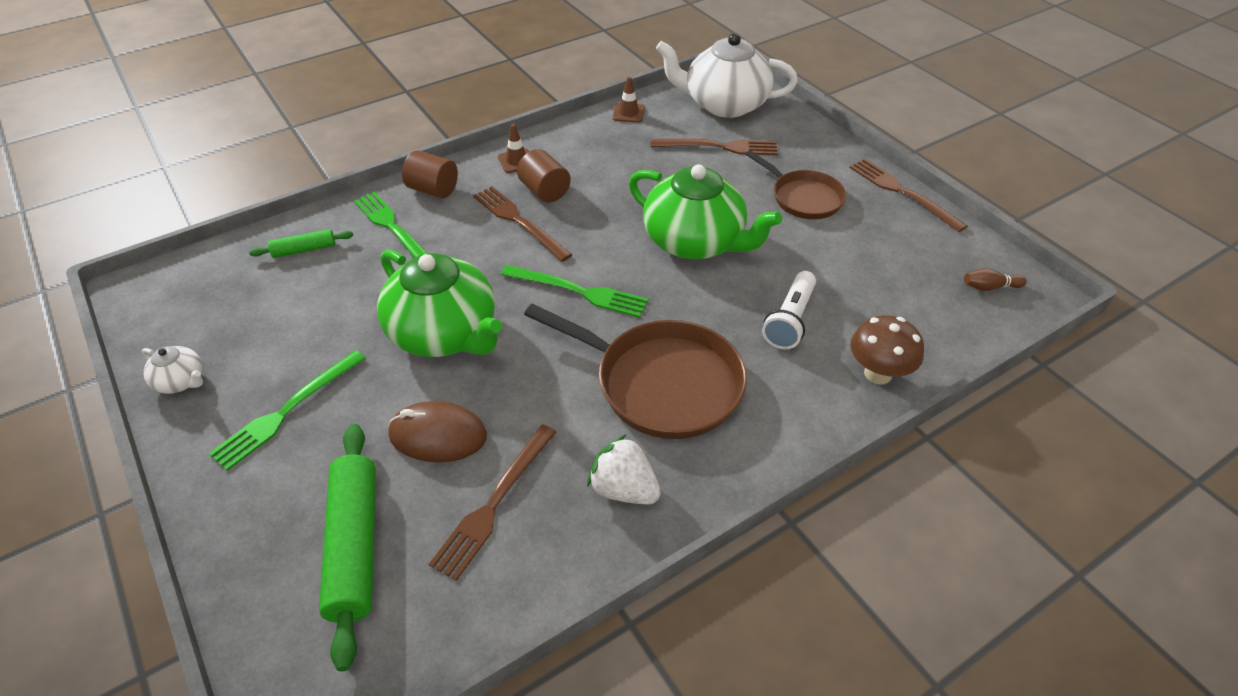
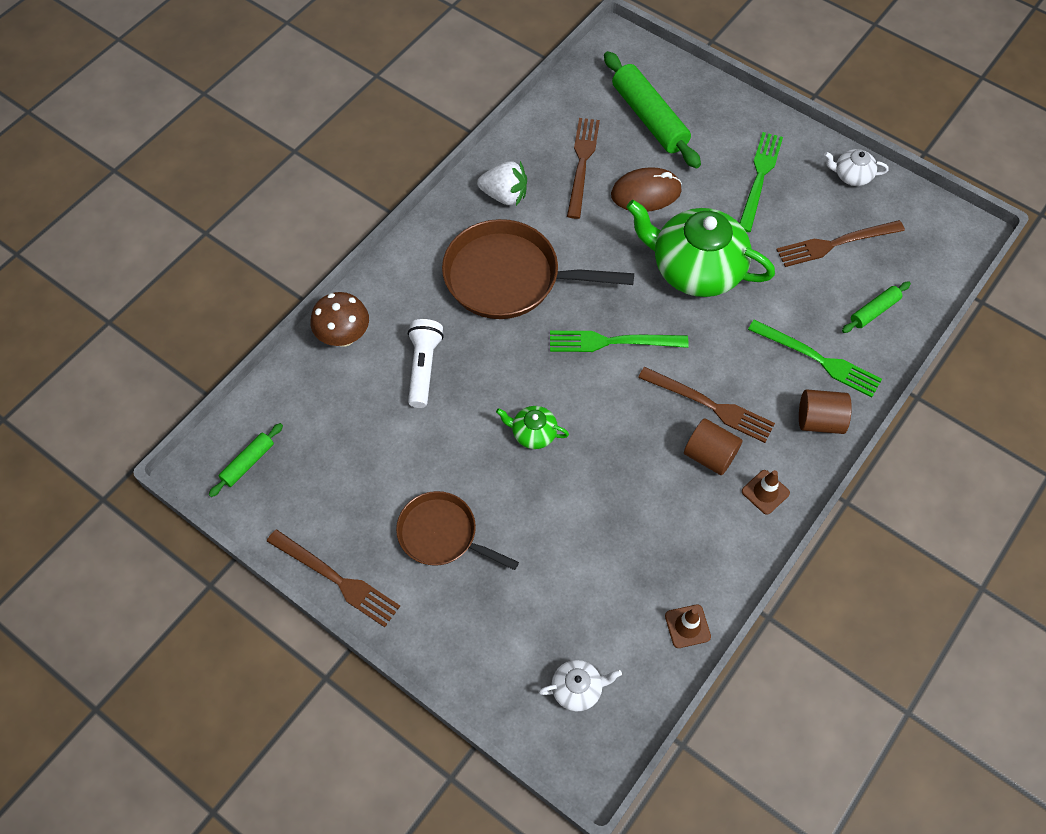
camera: 160 degrees right, 15 degrees up
green teapot [629,164,782,259] -> green teapot [496,406,569,449], size x0.44
brown fork [651,139,778,155] -> brown fork moved to [776,220,905,267]
white teapot [656,33,798,118] -> white teapot [539,660,622,712], size x0.44
brown bowling pin [964,268,1027,291] -> green rolling pin [209,423,283,497]

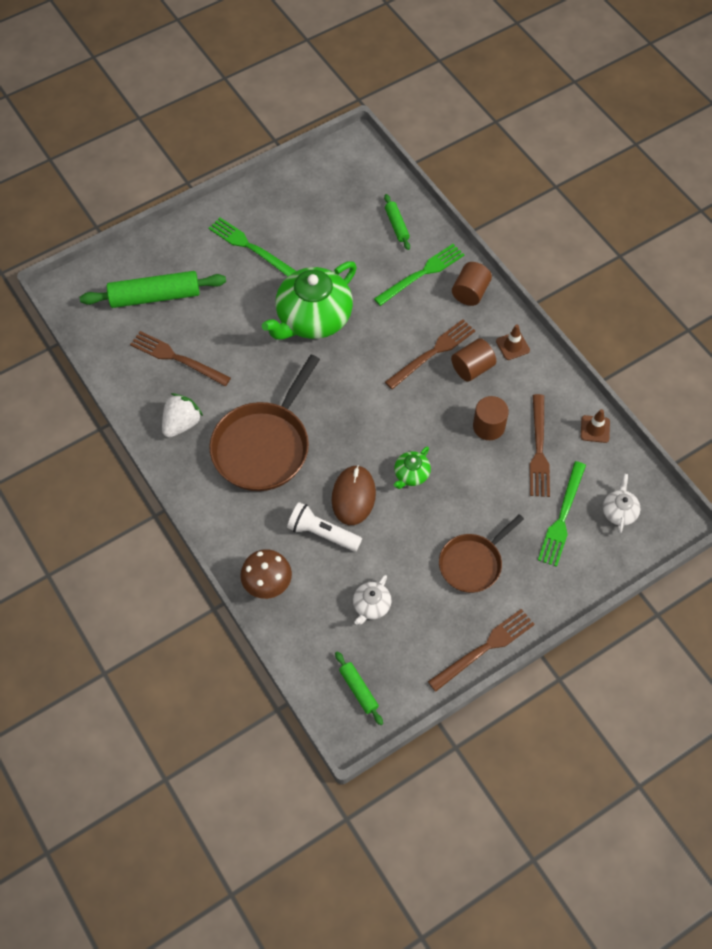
camera: 70 degrees left, 0 degrees up
green fork [550,331,688,352] -> green fork moved to [538,461,586,567]
brown mouse [611,167,682,212] -> brown mouse moved to [332,465,376,525]
brown fork [776,220,905,267] -> brown fork moved to [530,394,550,497]
white teapot [824,149,889,186] -> white teapot moved to [353,575,392,625]
none -> brown cylinder [473,396,509,440]

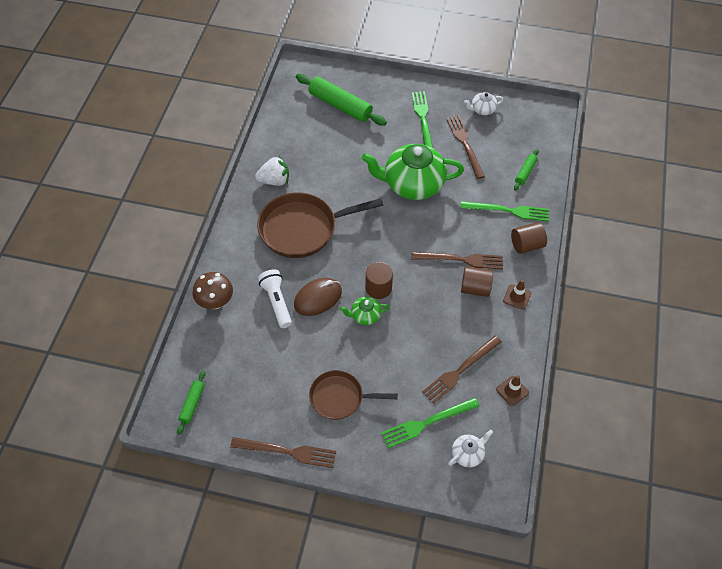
camera: 45 degrees right, 5 degrees down
brown fork [130,331,231,386] -> brown fork moved to [446,115,485,179]
white teapot [353,575,392,625] -> white teapot moved to [464,92,503,115]
brown cylinder [473,396,509,440] -> brown cylinder moved to [365,262,393,299]

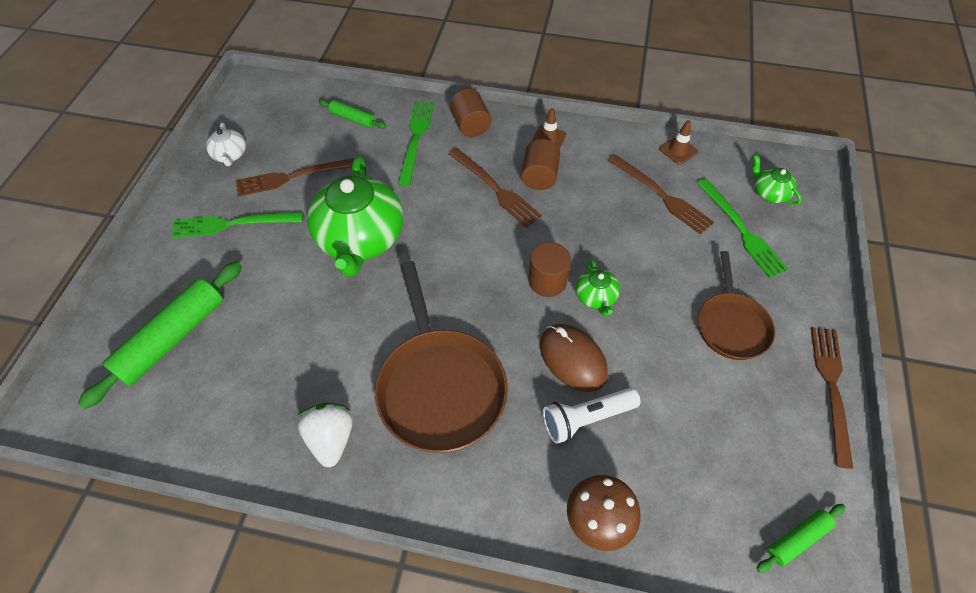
camera: 90 degrees left, 0 degrees up
green rolling pin [177,370,205,435] -> green rolling pin turned 45 degrees counterclockwise [756,504,845,573]
brown fork [411,252,503,269] -> brown fork turned 135 degrees clockwise [449,148,542,228]
white teapot [448,430,493,468] -> green teapot [752,155,802,205]

